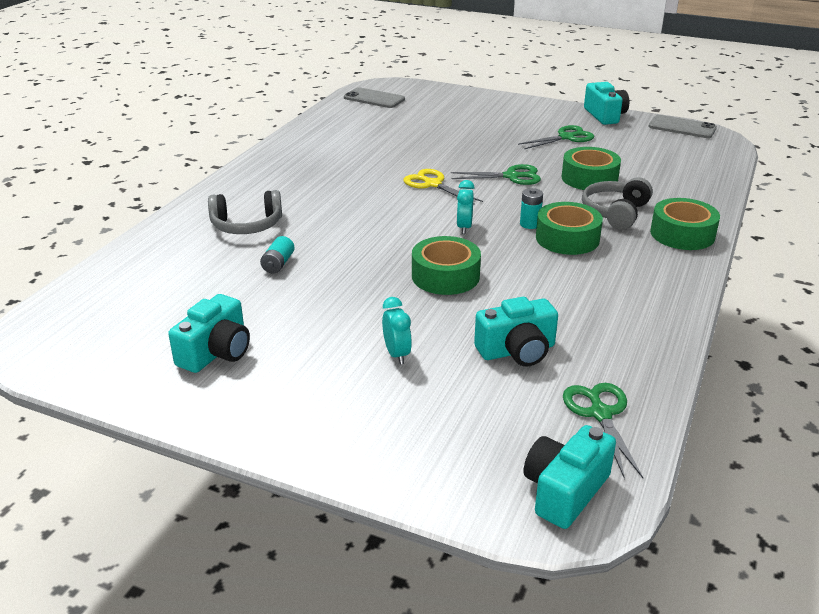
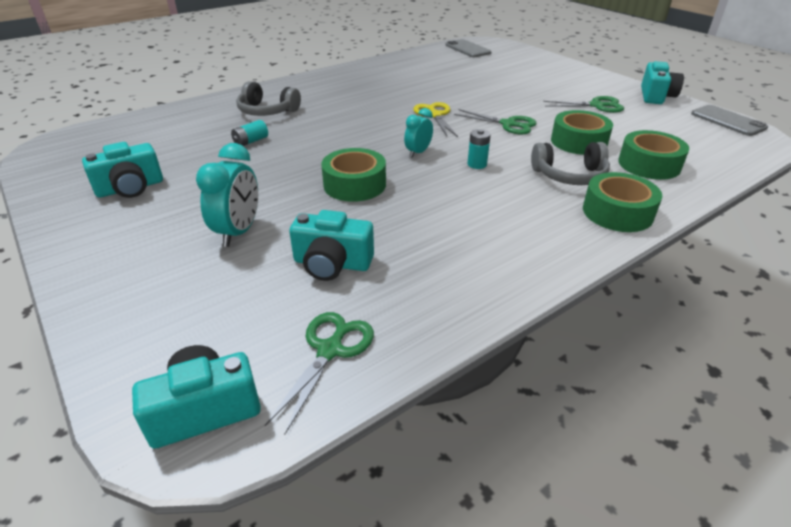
camera: 30 degrees right, 5 degrees up
turquoise clock [382,297,412,365] -> turquoise clock [196,143,258,247], size x1.60
green tape [536,202,603,255] -> green tape moved to [618,130,689,180]
grey headphones [582,177,653,230] -> grey headphones turned 150 degrees counterclockwise [531,142,610,185]

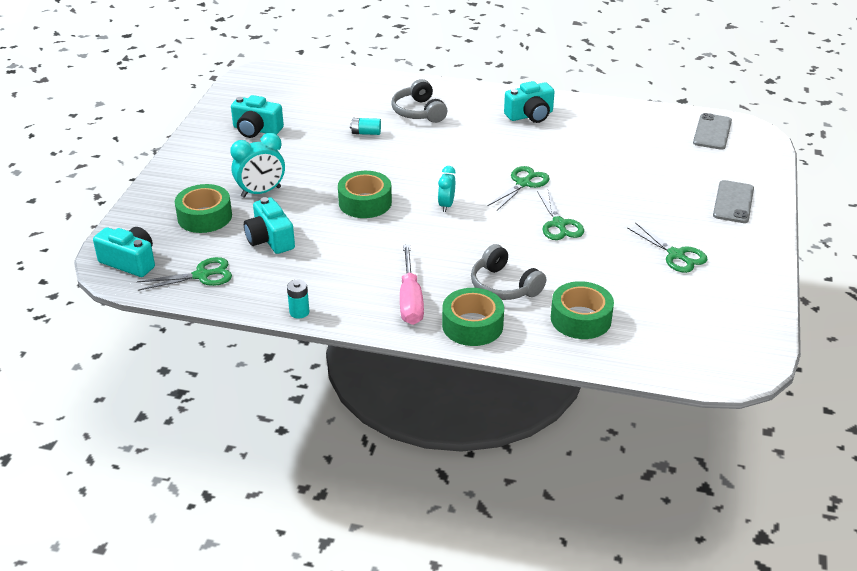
camera: 50 degrees right, 0 degrees up
turquoise clock [404,108,433,157] -> turquoise clock turned 75 degrees counterclockwise [438,166,455,212]
yellow scissors [413,102,458,137] -> green scissors [488,166,550,210]
turquoise battery [467,129,491,169] -> turquoise battery moved to [287,280,309,319]
green tape [551,110,613,155] -> green tape moved to [175,184,232,233]
turquoise camera [641,61,684,104] -> turquoise camera moved to [504,81,555,123]
grey phone [691,105,768,136] -> grey phone moved to [713,180,754,223]
none -> pink screwdriver [400,244,424,325]

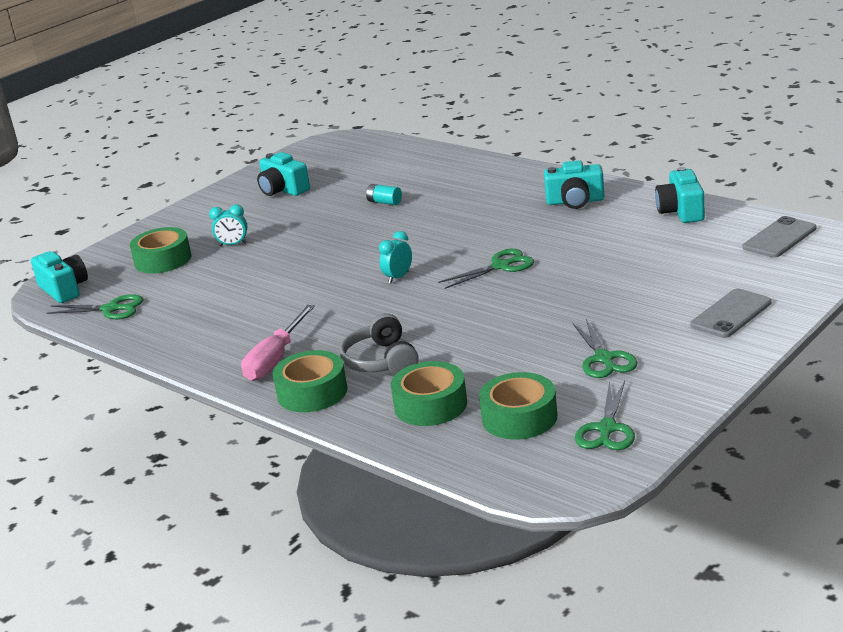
camera: 30 degrees right, 10 degrees down
turquoise clock [230,133,285,198] -> turquoise clock [209,205,247,247], size x0.62
turquoise camera [244,197,295,254] -> turquoise camera moved to [655,167,705,223]
turquoise battery [287,280,309,319] -> none
green tape [338,171,392,218] -> green tape moved to [479,372,557,440]
grey headphones [391,79,447,123] -> none
green scissors [537,190,584,240] -> green scissors moved to [575,381,635,450]

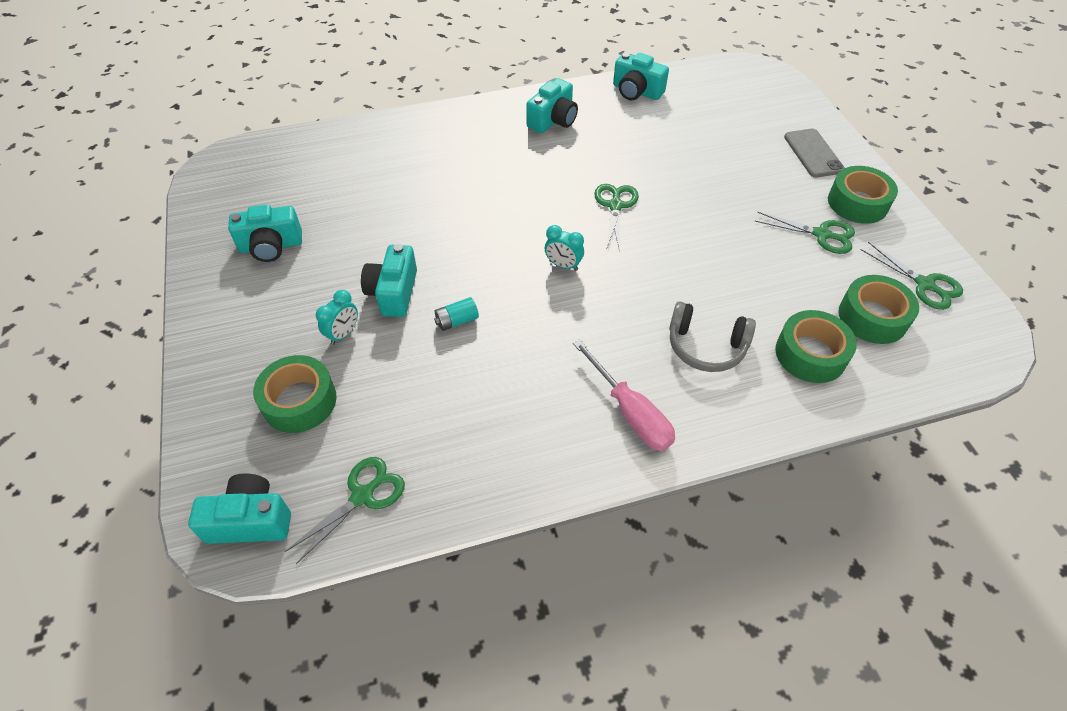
camera: 60 degrees left, 25 degrees up
green tape [273,350,347,412] -> green tape moved to [828,166,898,224]
turquoise battery [366,184,402,205] -> turquoise battery moved to [434,297,479,331]
turquoise clock [379,231,412,283] -> turquoise clock turned 45 degrees counterclockwise [545,225,584,271]
grey phone [743,216,816,258] -> none
none -> turquoise camera [361,244,417,317]

